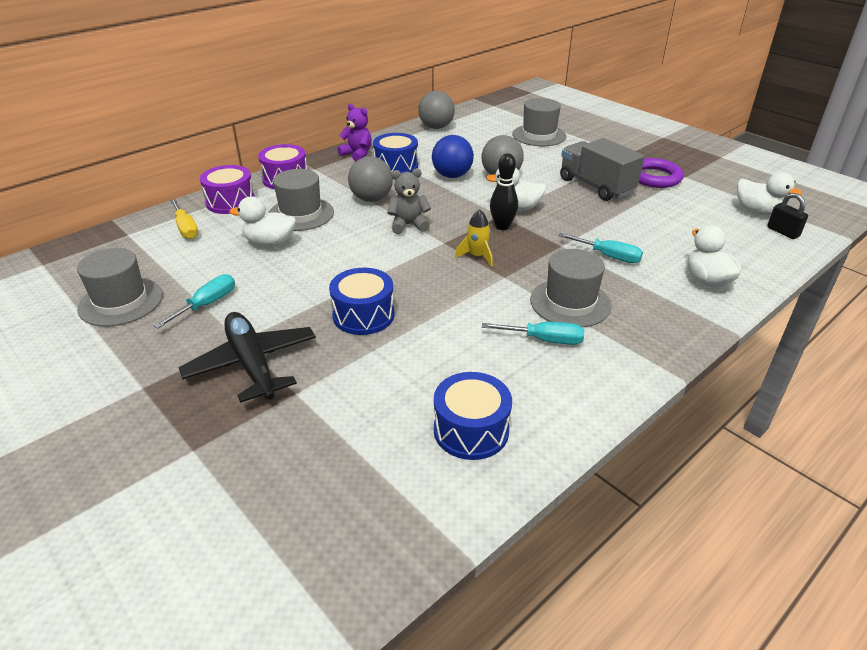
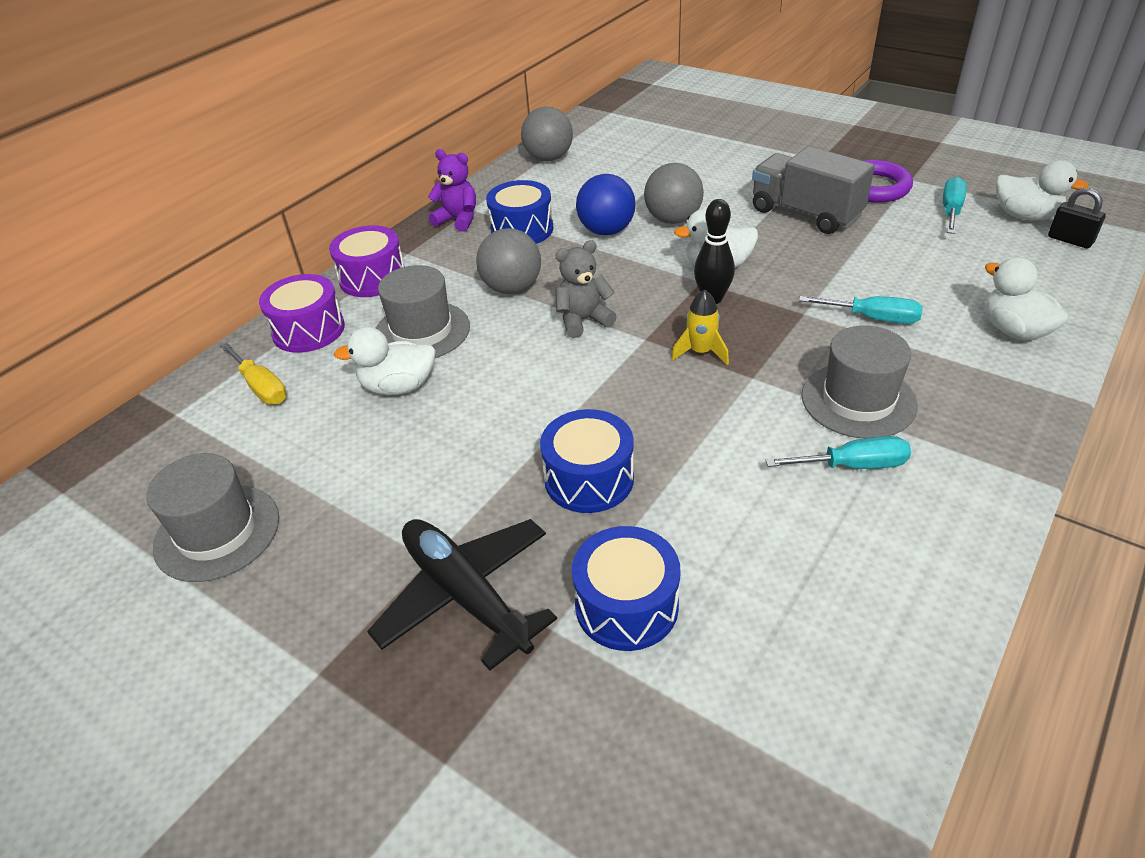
camera: 10 degrees left, 5 degrees up
turquoise screwdriver [154,274,235,329] -> turquoise screwdriver moved to [943,177,967,234]
blue drum [434,372,512,460] -> blue drum moved to [572,526,681,651]
grey hat [512,98,566,146] -> none

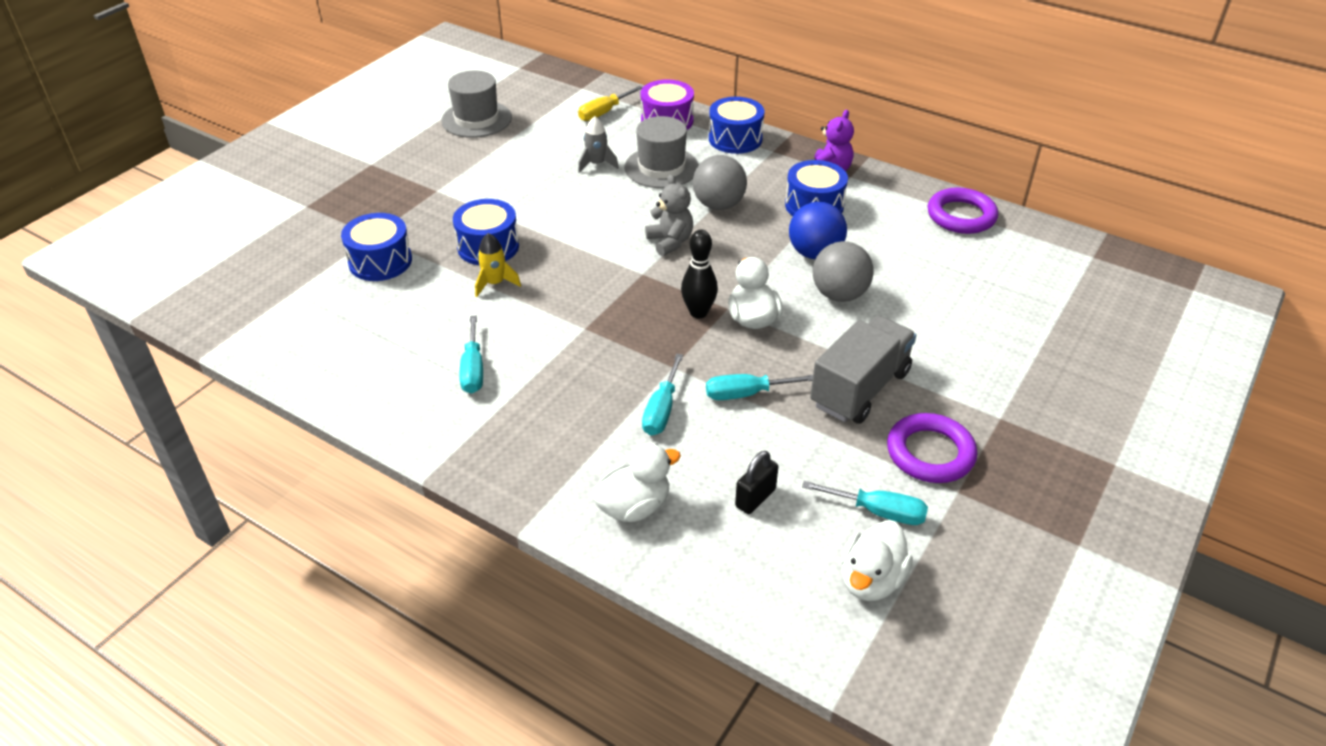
camera: 85 degrees right, 0 degrees up
purple drum [329,225,405,297] -> blue drum [709,97,764,154]
white duck [334,327,436,395] -> grey rocket [578,116,619,173]
black plane [367,519,557,671] -> none
grey ball [521,107,573,161] -> purple ring [928,187,998,234]
yellow rocket [671,289,729,365] -> yellow rocket moved to [475,233,521,297]
grey hat [801,326,918,439] -> none
black padlock [1048,188,1106,249] -> black padlock moved to [735,451,778,514]
none -> turquoise screwdriver [706,374,813,400]

